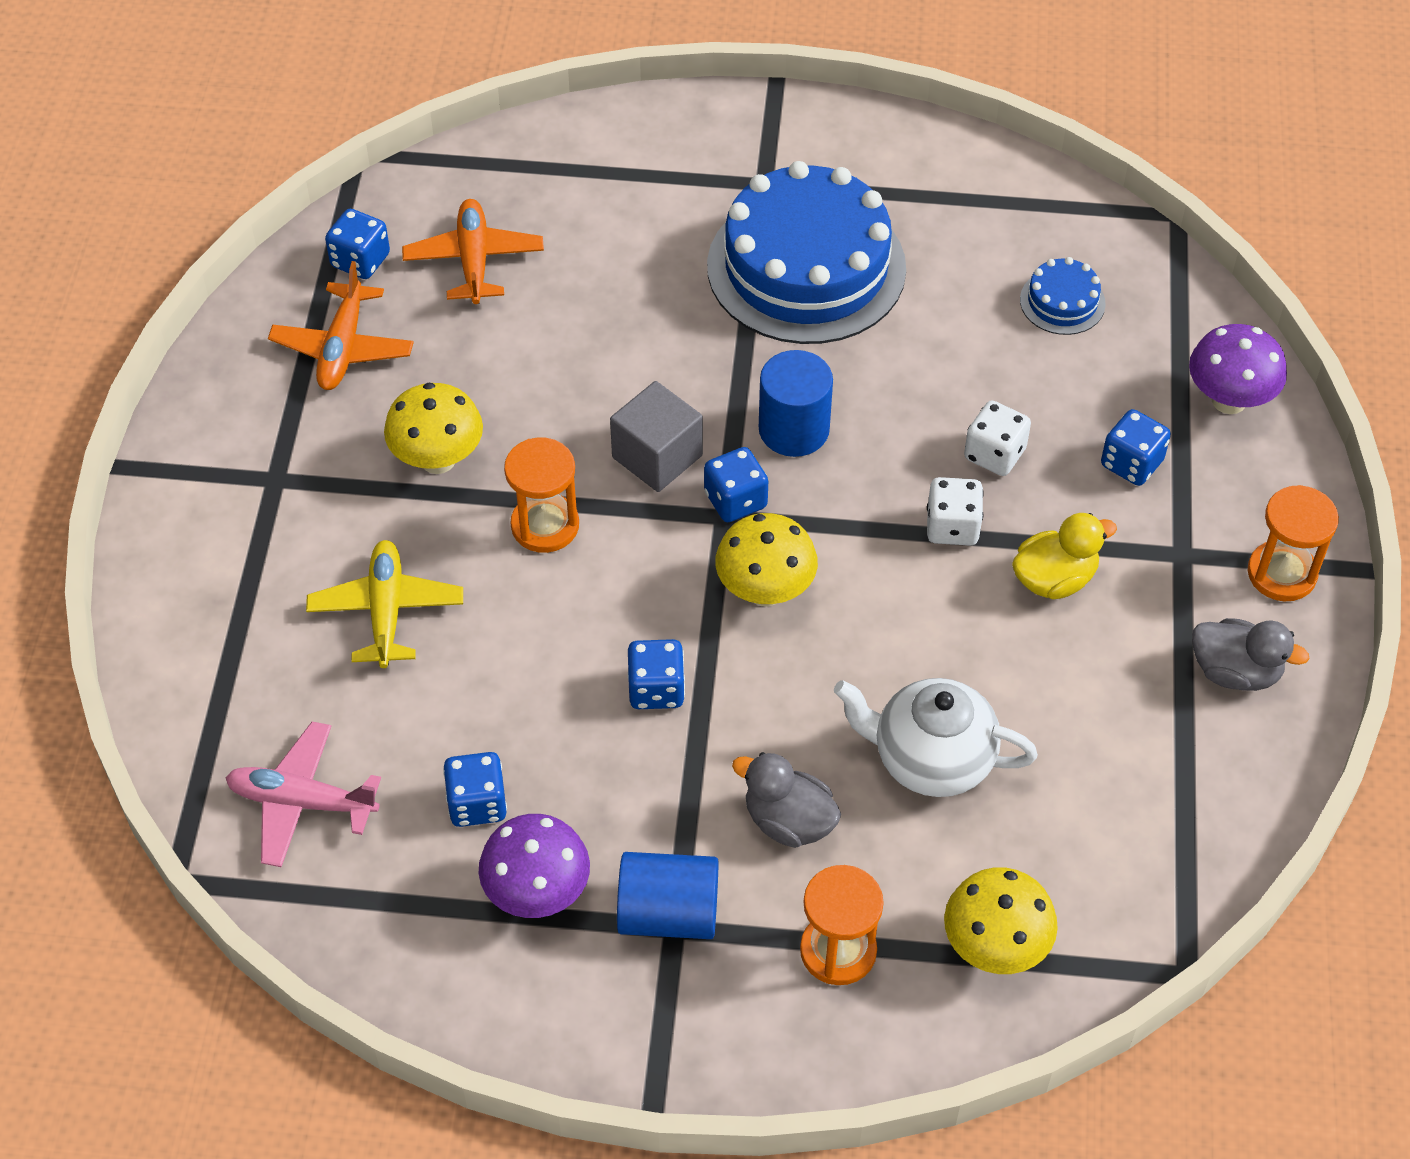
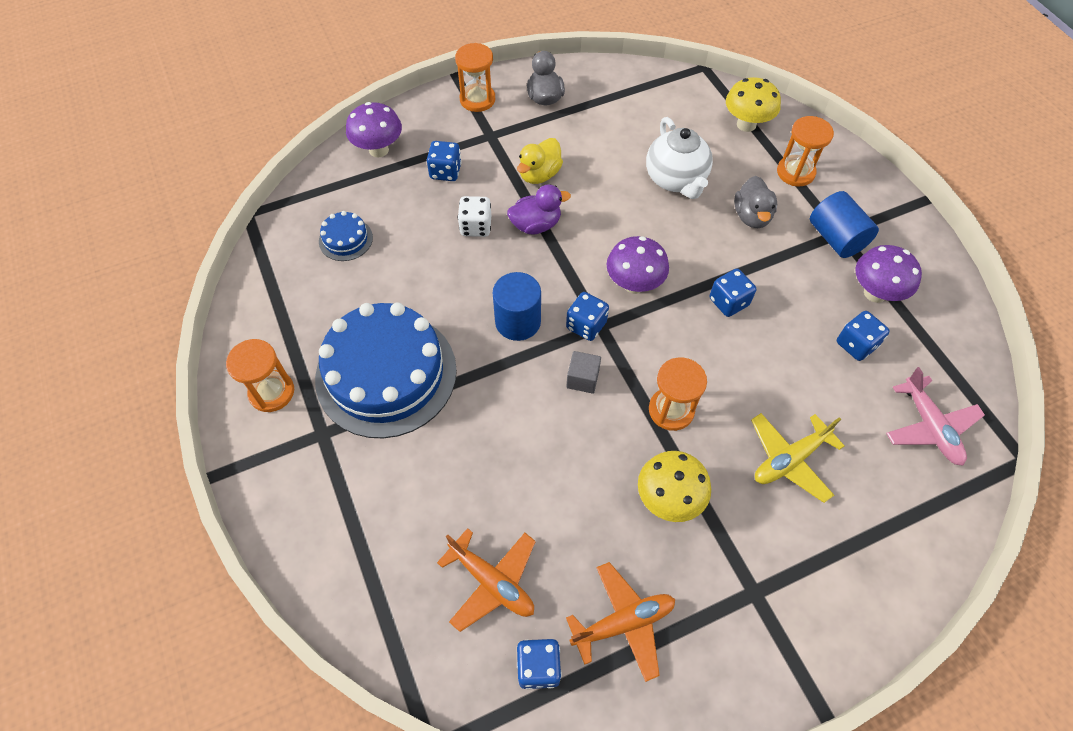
camera: 120 degrees left, 5 degrees up
orange plane [402,199,544,304] -> orange plane turned 105 degrees counterclockwise [437,528,536,632]
grey cube [610,381,703,492] -> grey cube [566,351,601,394], size x0.64
yellow mushroom [715,513,818,607] -> purple mushroom [607,236,669,294]
white dice [927,477,984,546] -> purple duck [507,184,571,235]
yellow duck [1012,513,1117,599] -> yellow duck turned 90 degrees counterclockwise [517,138,563,184]
none -> orange hourglass [226,339,294,412]

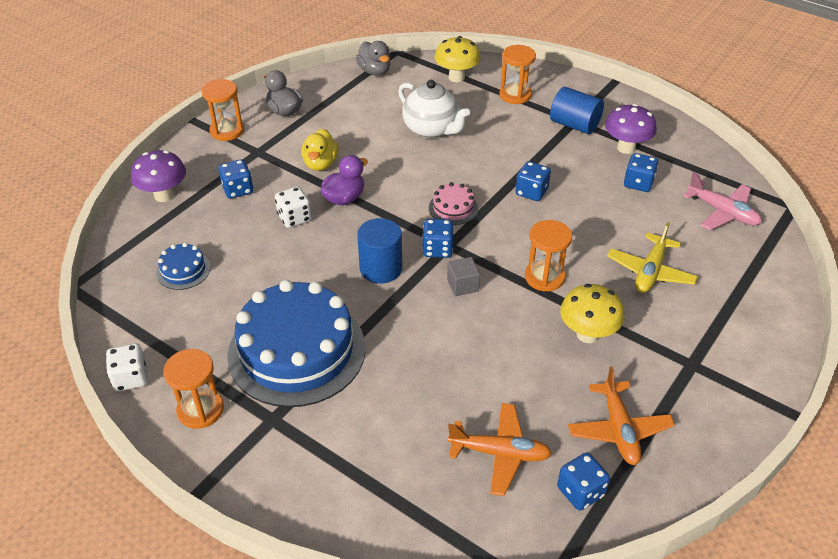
camera: 30 degrees left, 15 degrees down
orange plane [566,562,675,682] -> orange plane turned 135 degrees clockwise [568,366,675,465]
purple mushroom [607,236,669,294] -> pink cake [429,182,478,225]
grey duck [734,176,777,228] -> grey duck moved to [356,41,390,76]
none -> white dice [106,343,148,391]

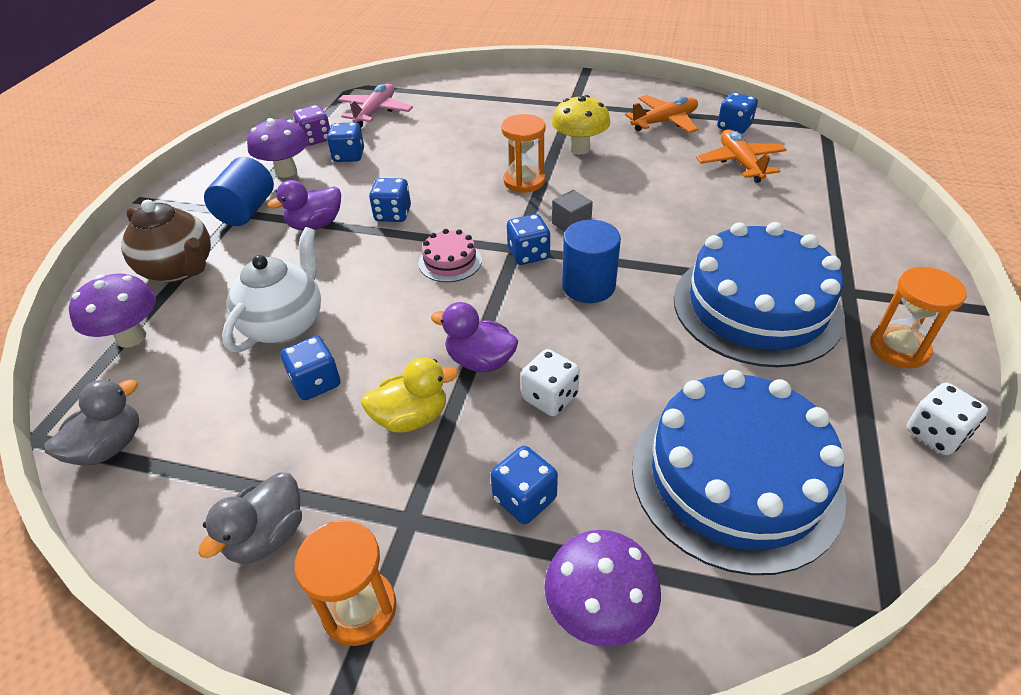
camera: 110 degrees left, 0 degrees up
blue cake [156,242,211,290] -> blue cake [632,370,846,575], size x2.36
yellow mushroom [434,36,481,82] -> purple mushroom [69,273,156,348]
orange hourglass [499,45,536,104] -> brown teapot [121,200,211,283]
yellow plane [607,222,698,293] -> none
none -> purple duck [267,180,341,231]
none -> blue dice [281,336,340,400]
none -> purple dice [293,105,330,146]

